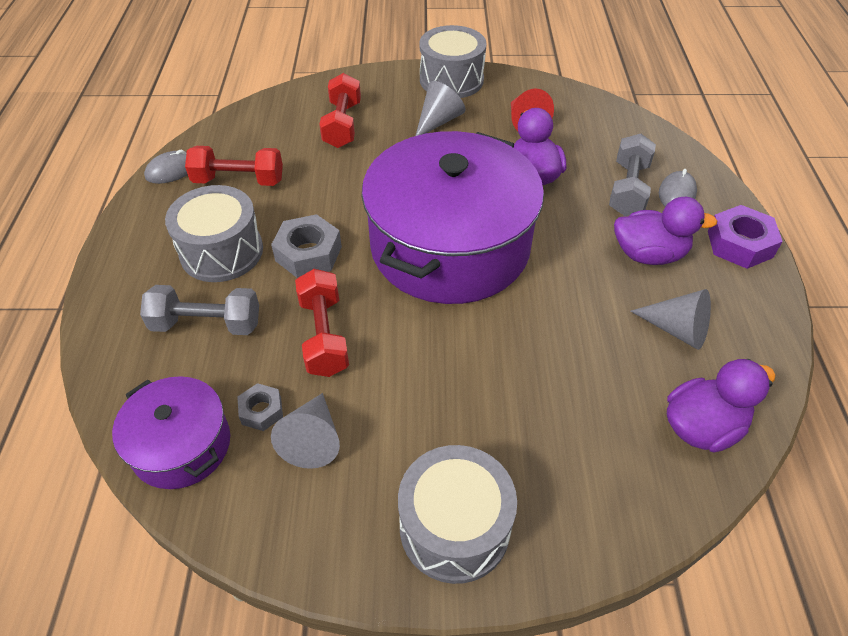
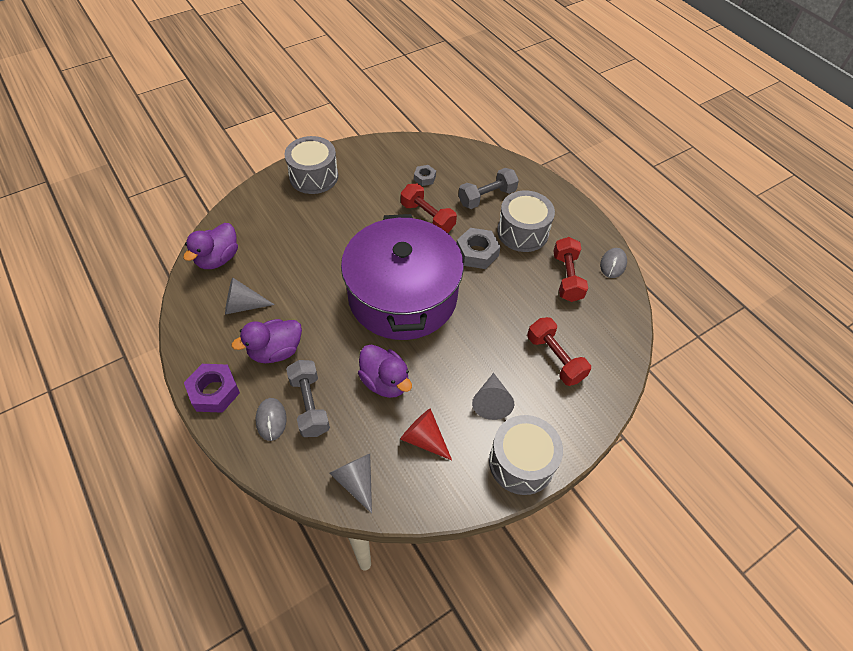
camera: 145 degrees right, 5 degrees up
purple pot [112,376,230,489] -> none
red dumbbell [185,146,283,186] -> red dumbbell turned 60 degrees counterclockwise [554,237,588,302]
grey cone [271,393,340,469] -> grey cone moved to [329,454,372,514]

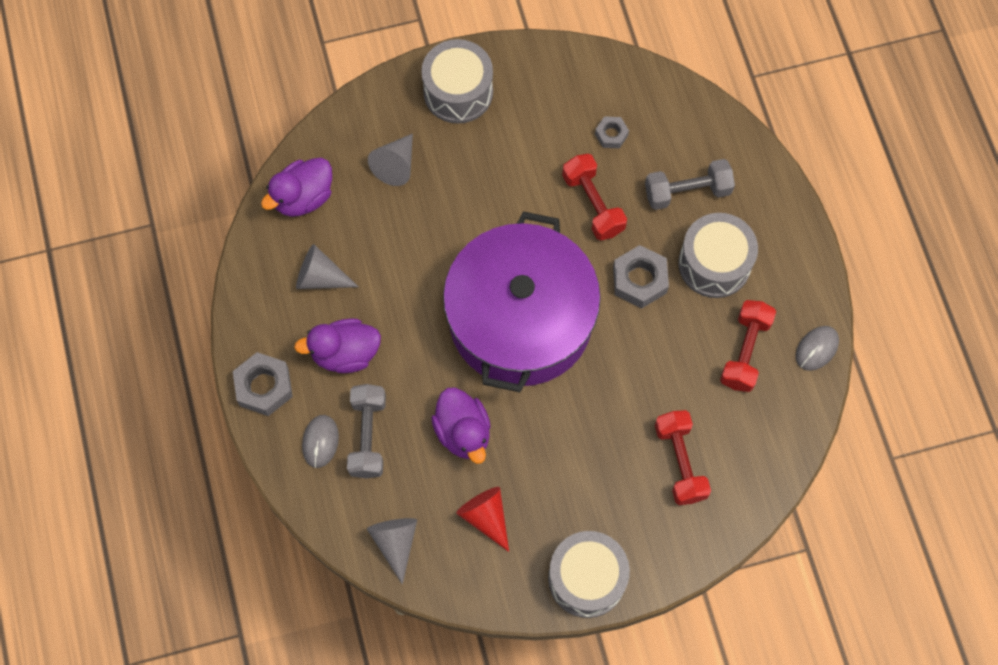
camera: 20 degrees right, 15 degrees up
purple nut [184,364,240,413] -> grey nut [233,352,293,416]
grey cone [472,373,514,420] -> grey cone moved to [368,134,413,186]

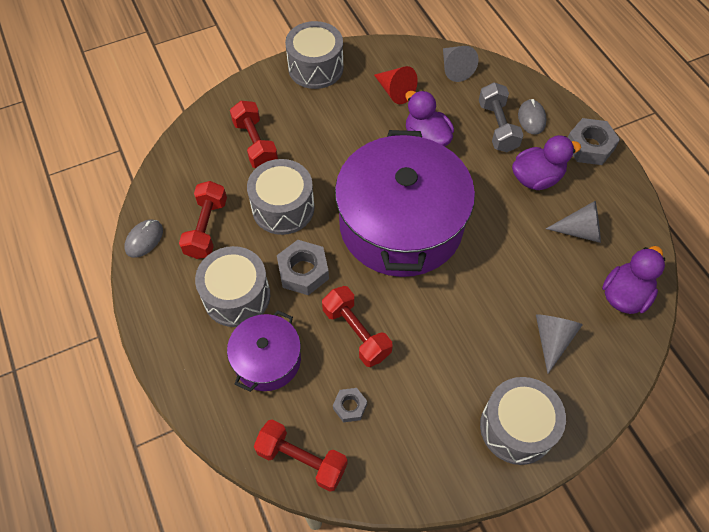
camera: 170 degrees right, 10 degrees down
grey dumbbell [645,159,735,210] -> purple pot [227,310,301,392]
none -> grey drum [247,159,315,235]
none -> red dumbbell [254,419,348,491]

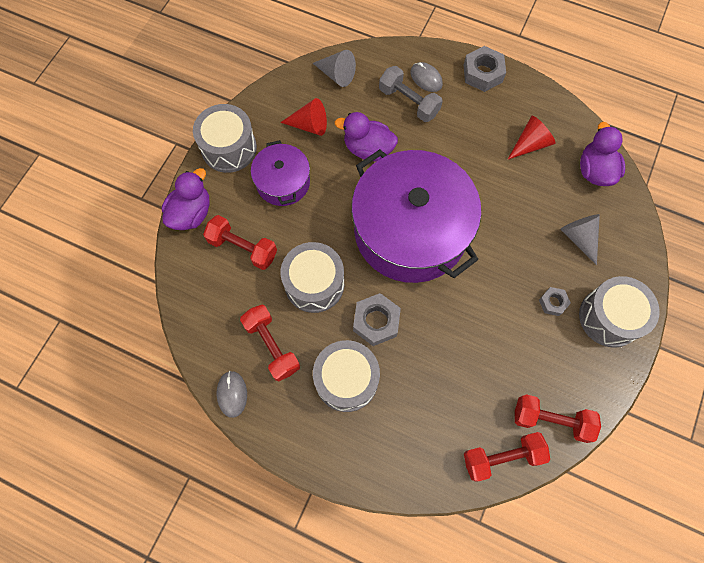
camera: 40 degrees left, 10 degrees up
purple pot [227,310,301,392] -> purple pot moved to [251,140,310,206]
red dumbbell [322,286,392,367] -> red dumbbell moved to [515,394,601,443]
grey nut [333,388,367,422] -> grey nut moved to [539,287,571,316]
purple duck [512,135,581,190] -> purple duck moved to [162,168,210,230]
grey cone [546,201,601,243] -> red cone [507,116,556,160]

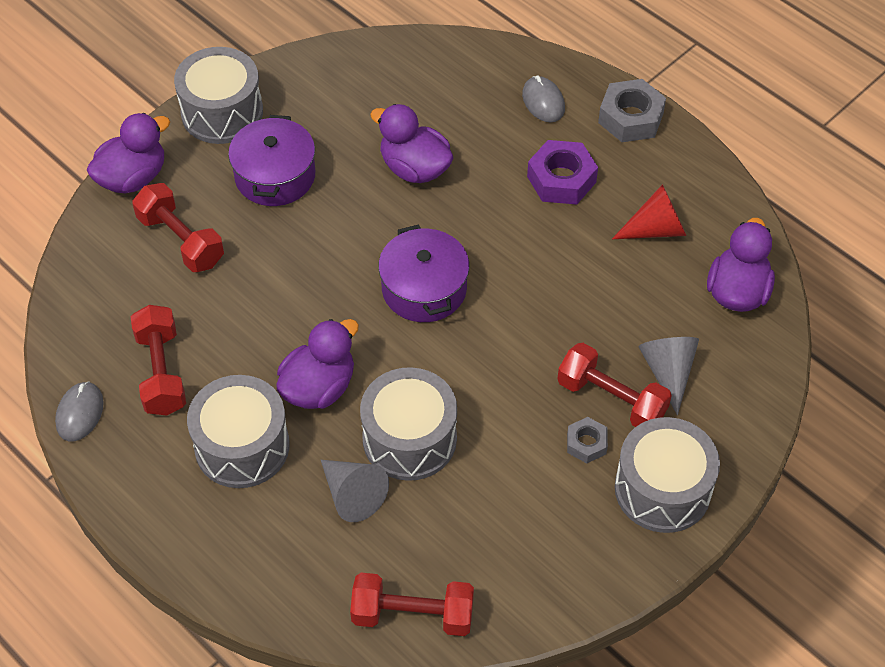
camera: 20 degrees right, 15 degrees down
red cone [281,98,327,136] -> none
grey drum [281,242,344,313] -> grey drum moved to [360,367,457,481]
grey cone [313,50,356,87] -> grey cone moved to [321,460,389,522]
purple pot [351,149,481,283] -> purple pot [378,225,470,322], size x0.49
grey nut [353,293,401,346] -> purple duck [276,319,359,409]
grey dumbbell [379,66,443,122] -> none
red dumbbell [515,394,601,443] -> red dumbbell moved to [557,343,672,427]
none -> purple nut [527,140,598,205]

